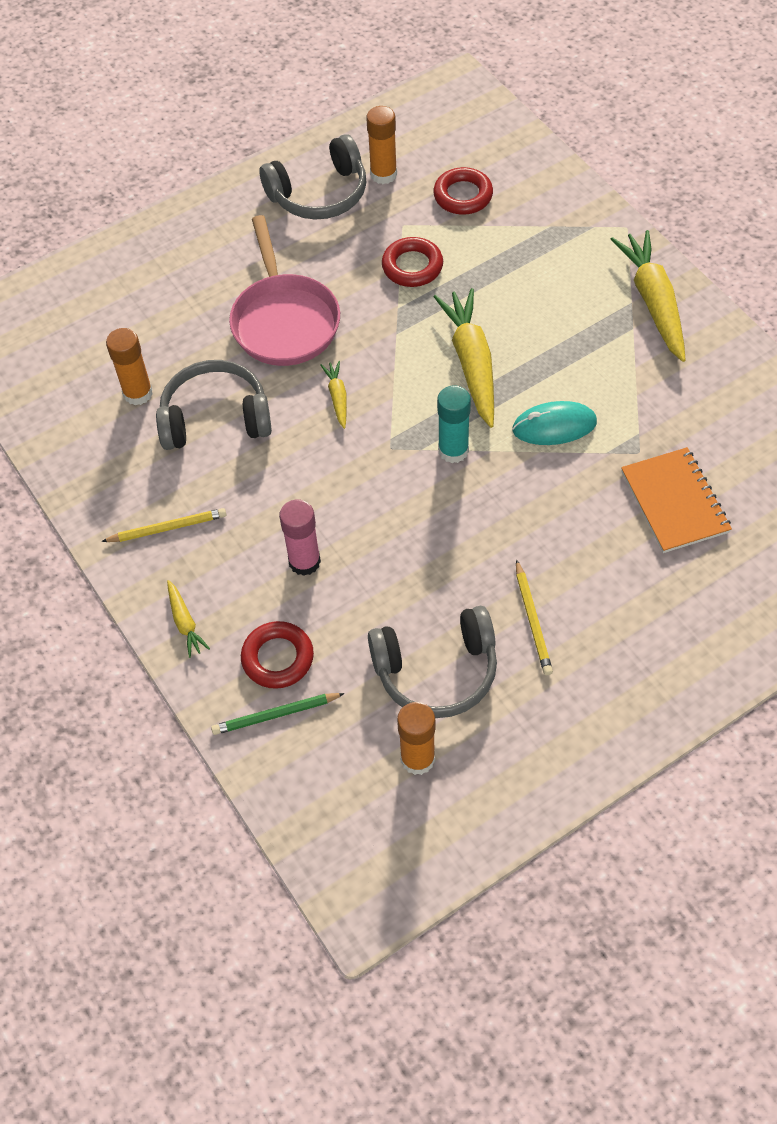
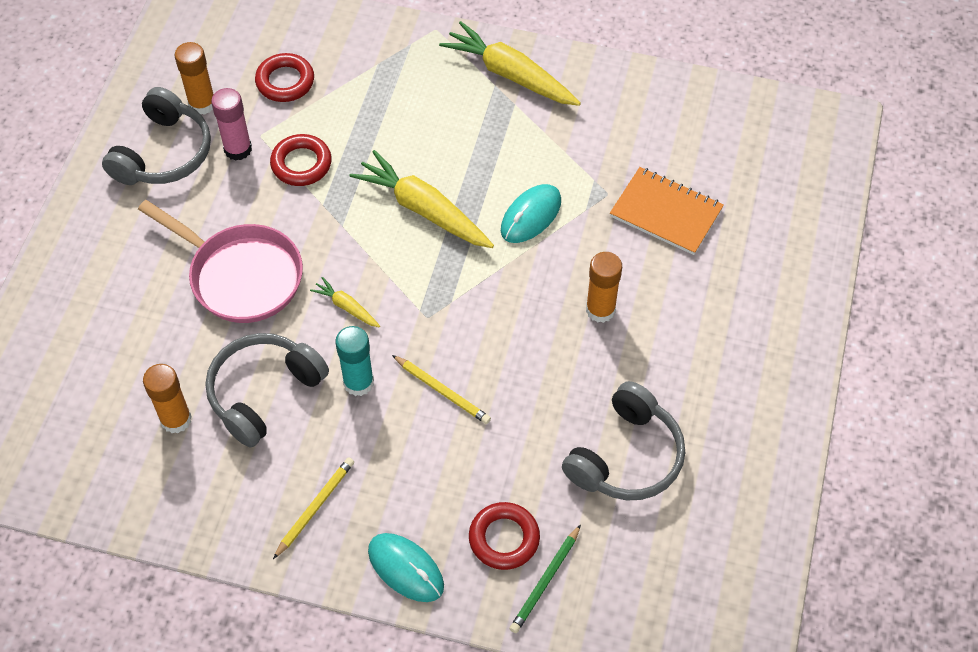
camera: 45 degrees left, 0 degrees up
yellow carrot [167,580,210,658] -> turquoise mouse [368,533,444,602]
pink glue stick [279,499,321,576] -> pink glue stick moved to [211,88,252,161]
orange glue stick [397,702,435,775] -> orange glue stick moved to [586,252,622,323]
turquoise glue stick [437,385,471,463] -> turquoise glue stick moved to [335,326,374,396]
yellow pencil [516,559,553,675] -> yellow pencil moved to [392,355,491,424]

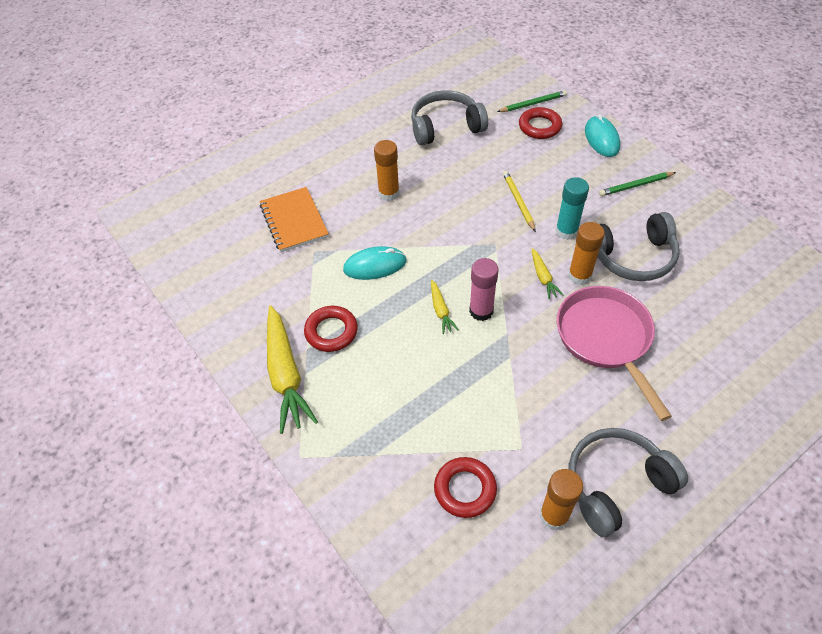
camera: 140 degrees left, 5 degrees down
orange glue stick [143,364,192,433] -> orange glue stick moved to [568,222,605,285]
pink glue stick [211,88,252,161] -> pink glue stick moved to [469,258,499,321]
red ring [270,134,332,186] -> red ring moved to [304,306,358,352]
yellow pencil [273,457,354,559] -> green pencil [599,172,676,196]
yellow carrot [349,150,494,248] -> yellow carrot [431,280,459,334], size x0.48

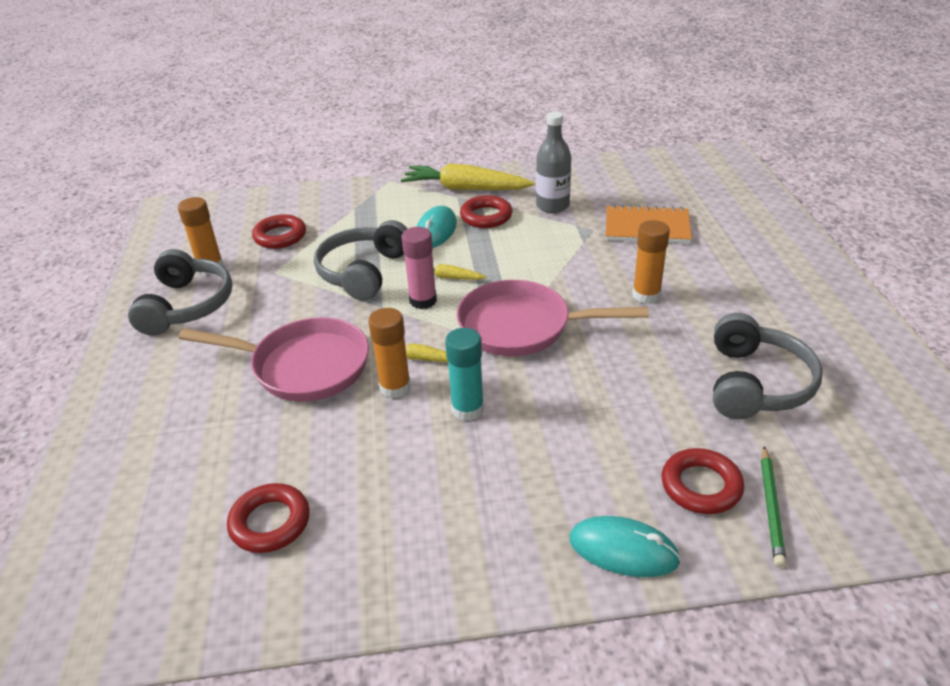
camera: 120 degrees right, 15 degrees down
turquoise mouse [343,246,406,280] -> turquoise mouse moved to [417,206,457,248]
yellow pencil [503,171,536,232] -> none
grey headphones [597,212,680,281] -> grey headphones moved to [314,220,408,301]
green pencil [599,172,676,196] -> none
none -> red ring [227,483,310,553]
none -> pink pan [456,280,649,356]
none -> grey bottle [536,112,571,213]

